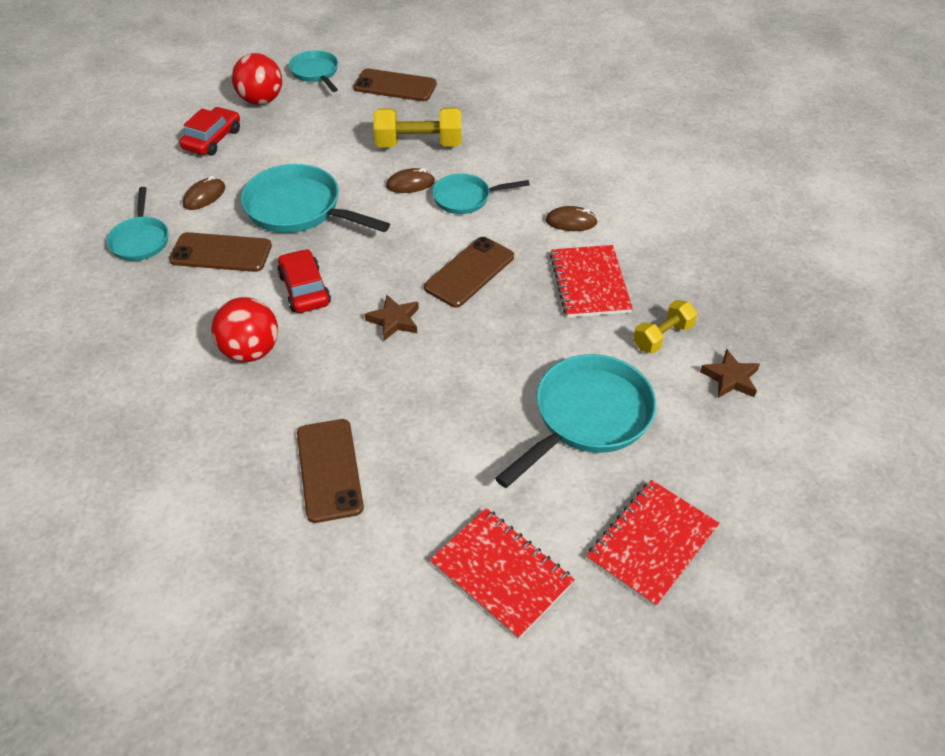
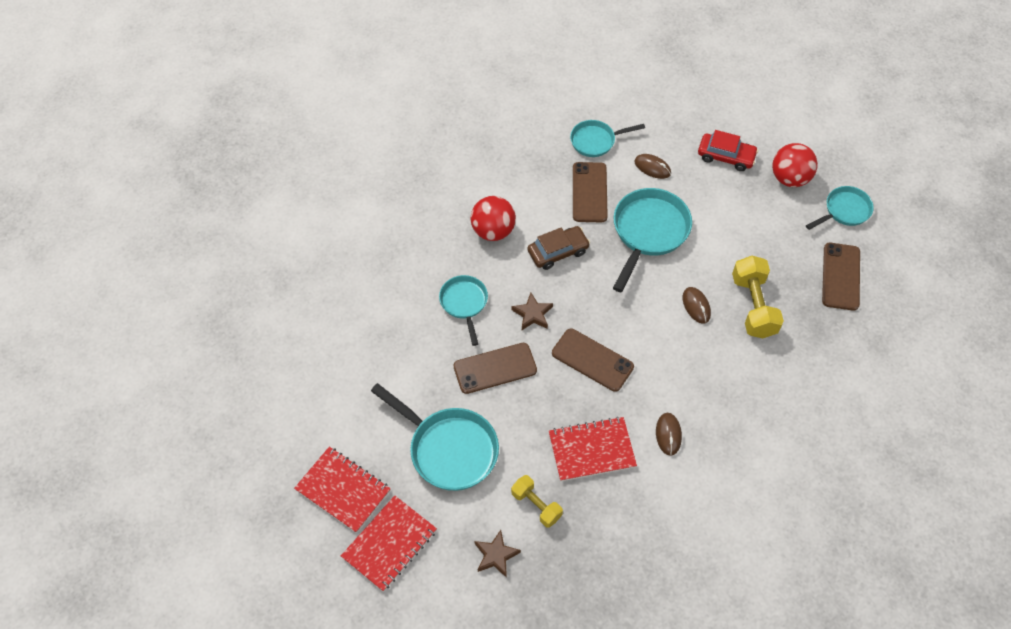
camera: 85 degrees right, 10 degrees up
red car [277,249,331,313] -> brown car [528,226,590,270]
brown phone [297,419,364,523] -> brown phone moved to [454,343,537,394]
red notebook [430,508,575,639] -> red notebook moved to [341,495,437,592]
turquoise pan [432,173,530,214] -> turquoise pan moved to [439,275,488,346]

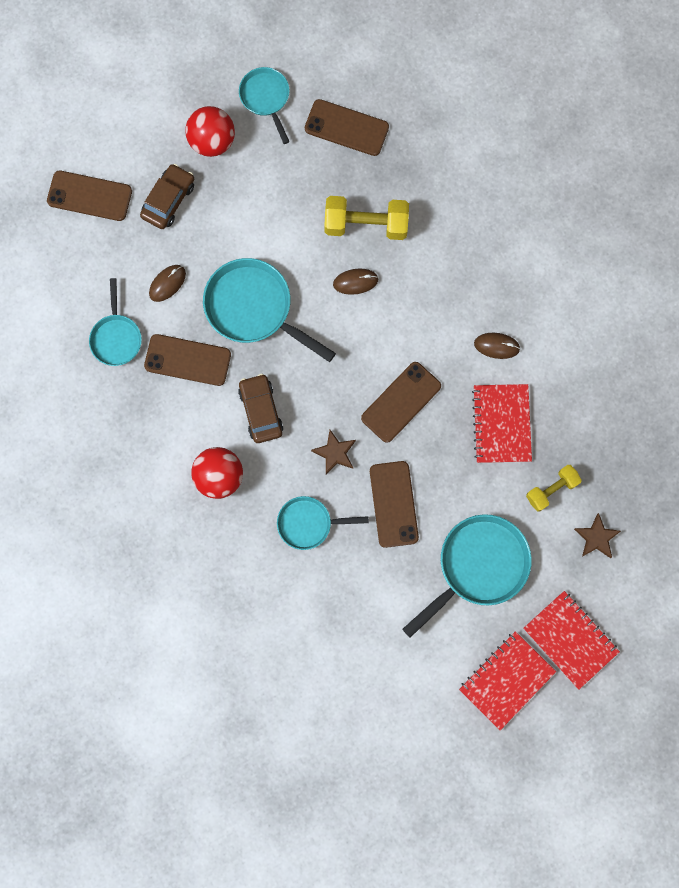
camera: 80 degrees left, 20 degrees up
red car [698,130,758,171] -> brown car [140,164,194,229]
none -> brown phone [47,171,132,221]

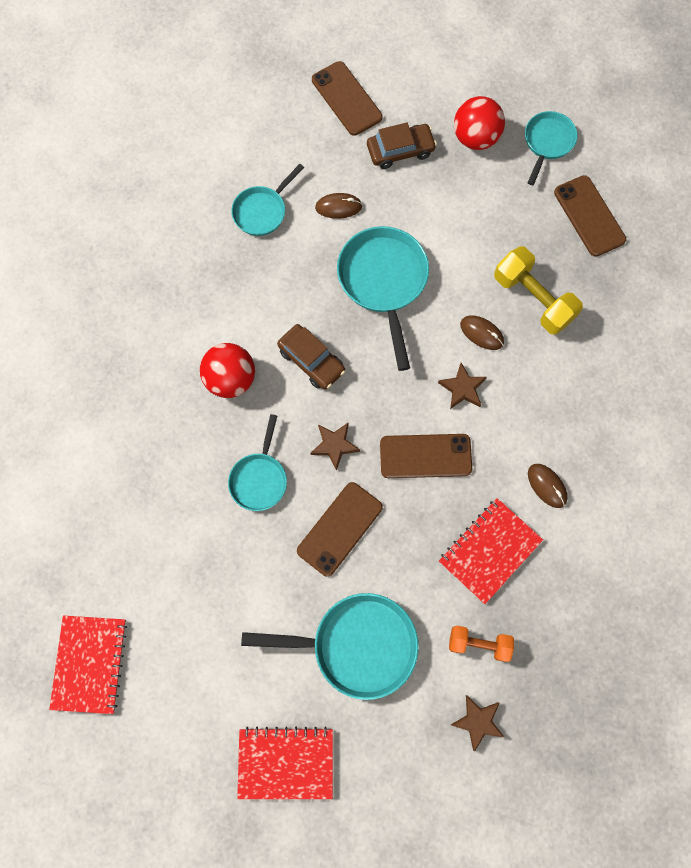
camera: 45 degrees right, 5 degrees down
brown phone [144,334,231,386] -> none
brown car [238,374,283,443] -> brown car turned 105 degrees clockwise [277,324,345,390]
turquoise pan [277,496,369,550] -> turquoise pan turned 120 degrees counterclockwise [228,414,287,511]
red notebook [523,591,620,690] -> red notebook moved to [49,615,127,714]
yellow dumbbell [526,465,582,512] -> orange dumbbell [449,626,514,662]
none -> brown star [438,363,487,409]

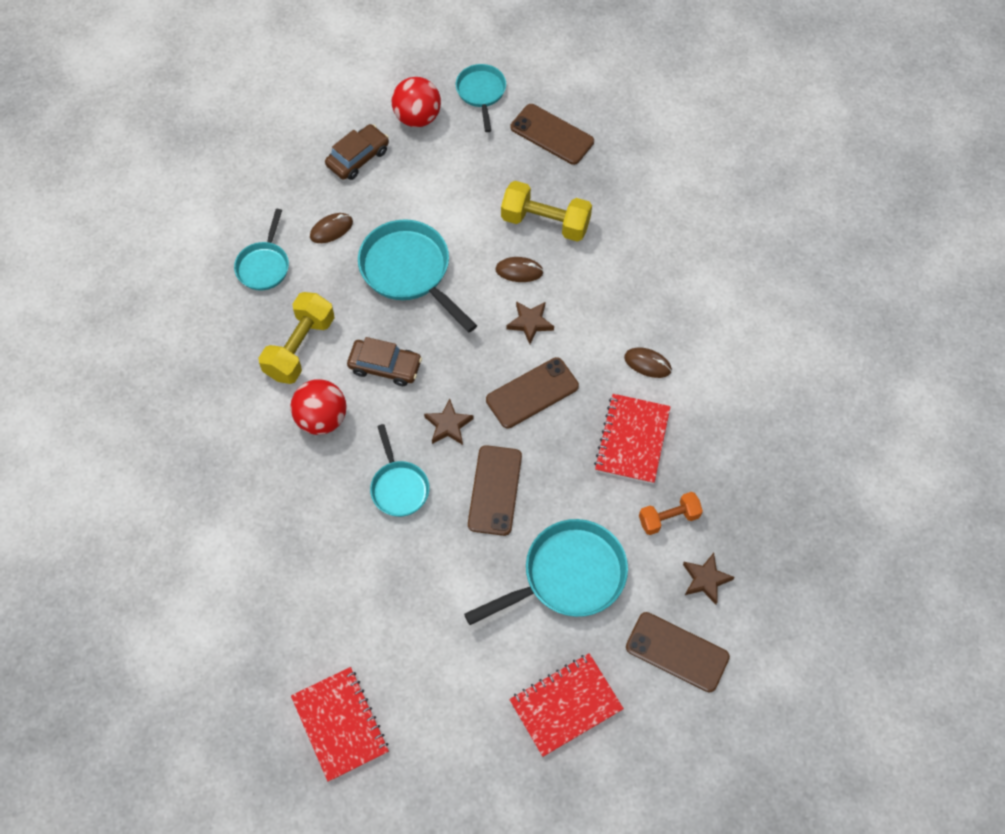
camera: 30 degrees left, 10 degrees down
brown phone [312,61,382,136] -> brown phone moved to [626,612,730,692]
none -> yellow dumbbell [259,292,334,384]

